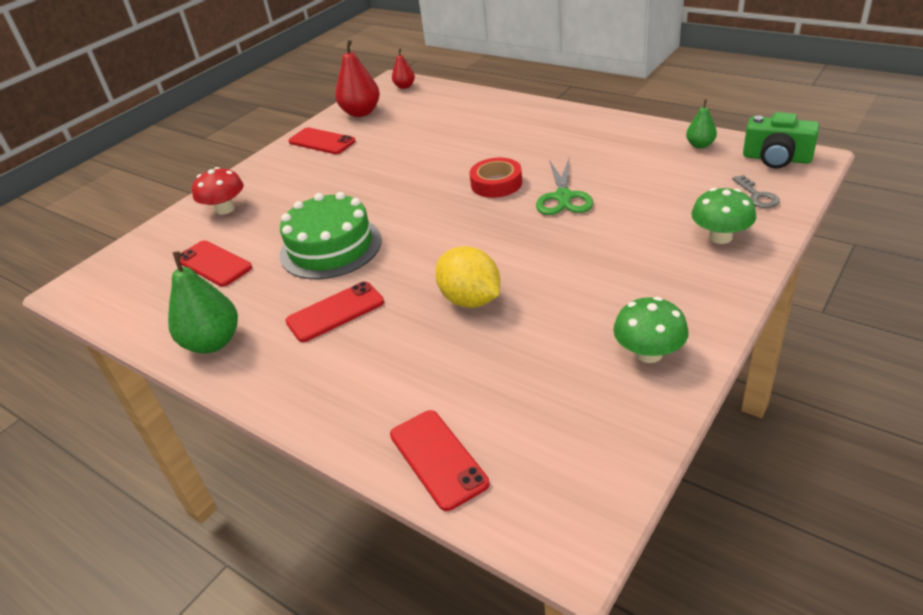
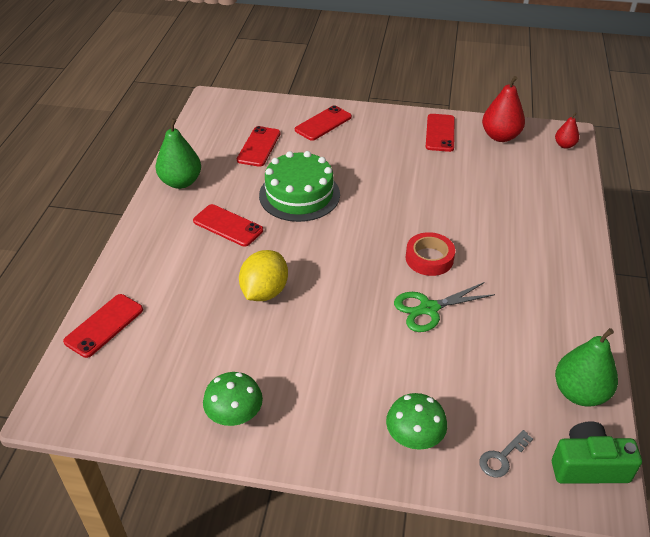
camera: 60 degrees right, 5 degrees up
red mushroom [192,167,244,215] -> red phone [295,105,352,141]
green pear [686,99,717,149] -> green pear [555,328,618,407], size x1.81
green camera [743,112,820,168] -> green camera turned 90 degrees clockwise [552,421,642,484]

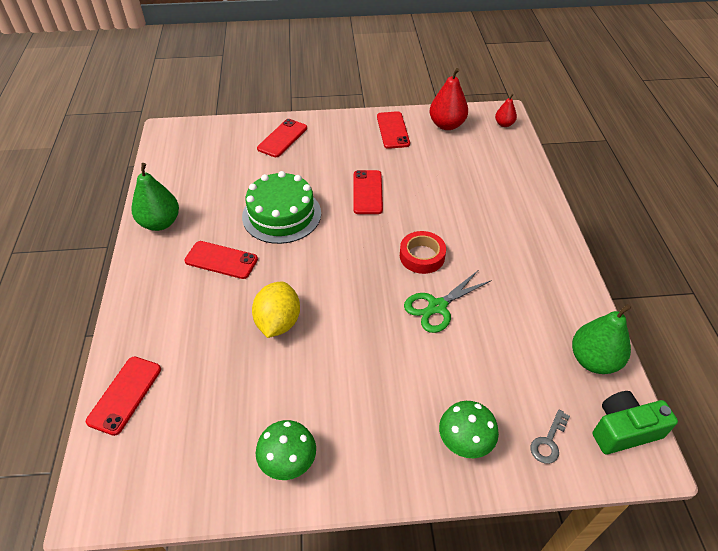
camera: 15 degrees left, 5 degrees up
red phone [237,126,281,167] -> red phone moved to [353,170,383,214]

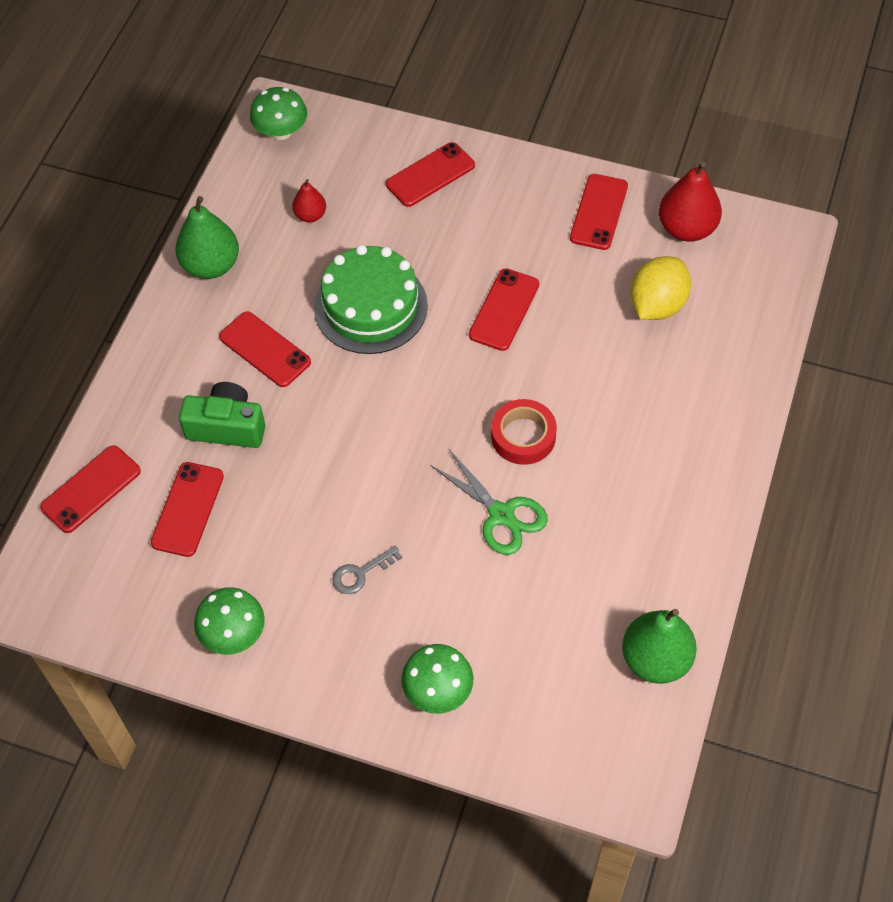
camera: 25 degrees right, 10 degrees up
yellow lemon [252,282,300,338] -> yellow lemon moved to [630,256,691,320]
green scissors [404,271,492,333] -> green scissors turned 120 degrees counterclockwise [430,449,548,555]
red pear [495,94,517,127] -> red pear moved to [292,179,326,222]
grey key [531,410,570,464] -> grey key moved to [332,546,402,594]
green camera [593,391,678,454] -> green camera moved to [179,382,265,448]
none -> red phone [151,462,224,557]
none -> green mushroom [250,87,307,140]

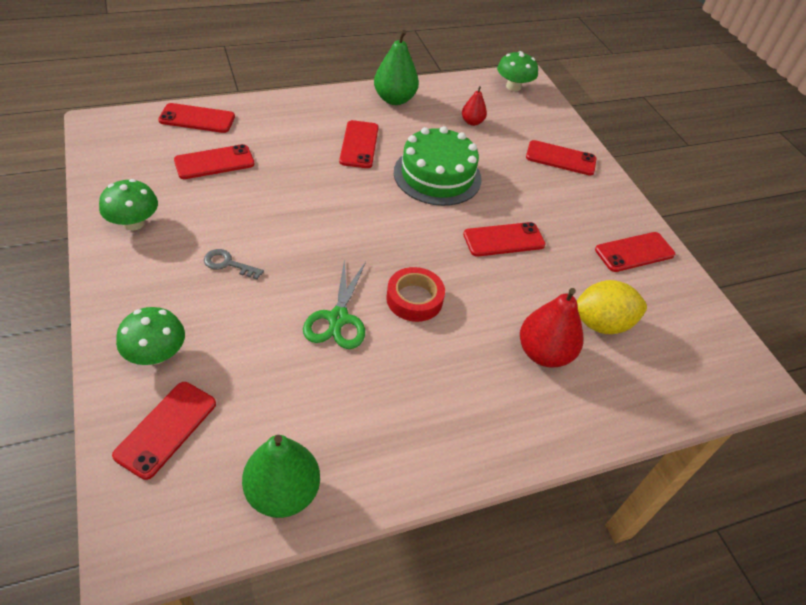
camera: 45 degrees right, 10 degrees down
green camera [179,382,265,448] -> none
red pear [659,162,722,242] -> red pear moved to [520,288,583,368]
none -> red phone [112,382,216,480]

